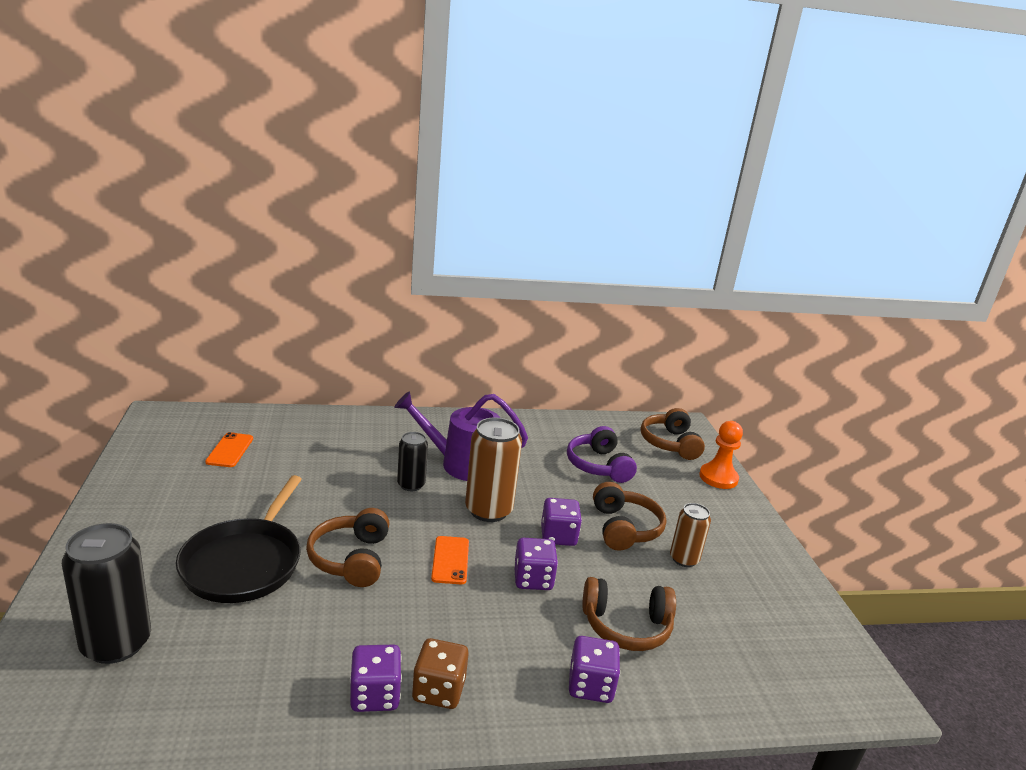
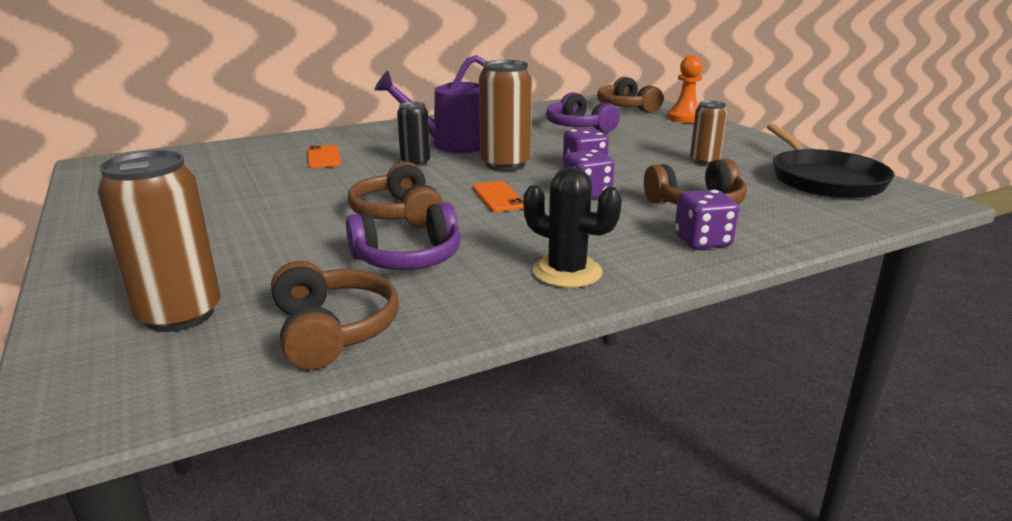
camera: 15 degrees left, 0 degrees up
black can [62,523,151,664] -> brown can [97,150,221,332]
black pan [176,475,302,603] -> black pan moved to [767,124,894,199]
orange phone [205,432,253,467] -> orange phone moved to [307,145,341,168]
purple dice [350,645,402,712] -> none
brown dice [412,638,469,709] -> black cactus [523,167,622,288]
brown headphones [593,482,666,551] -> brown headphones moved to [271,261,399,370]
none -> purple headphones [346,202,461,270]

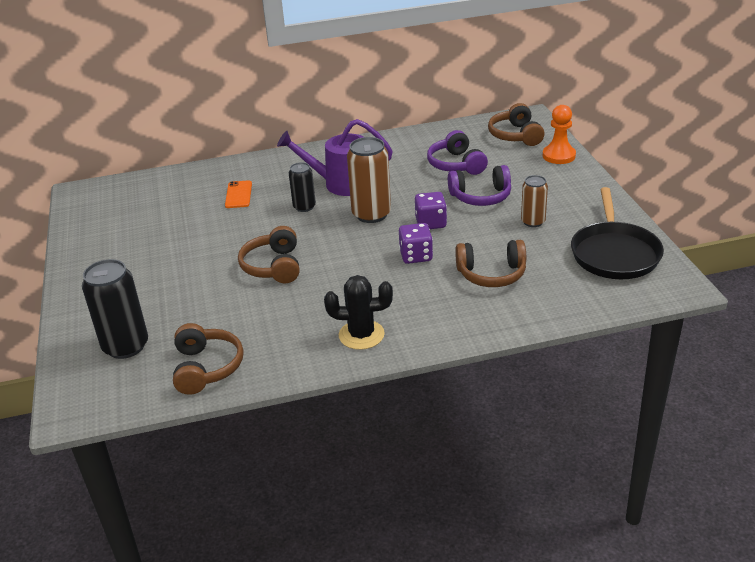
camera: 15 degrees right, 10 degrees up
brown can [97,150,221,332] -> black can [82,259,148,359]
purple headphones [346,202,461,270] -> purple headphones moved to [448,165,511,206]
orange phone [473,181,524,212] -> none
black cactus [523,167,622,288] -> black cactus turned 45 degrees counterclockwise [324,275,393,350]
purple dice [674,189,739,249] -> none

